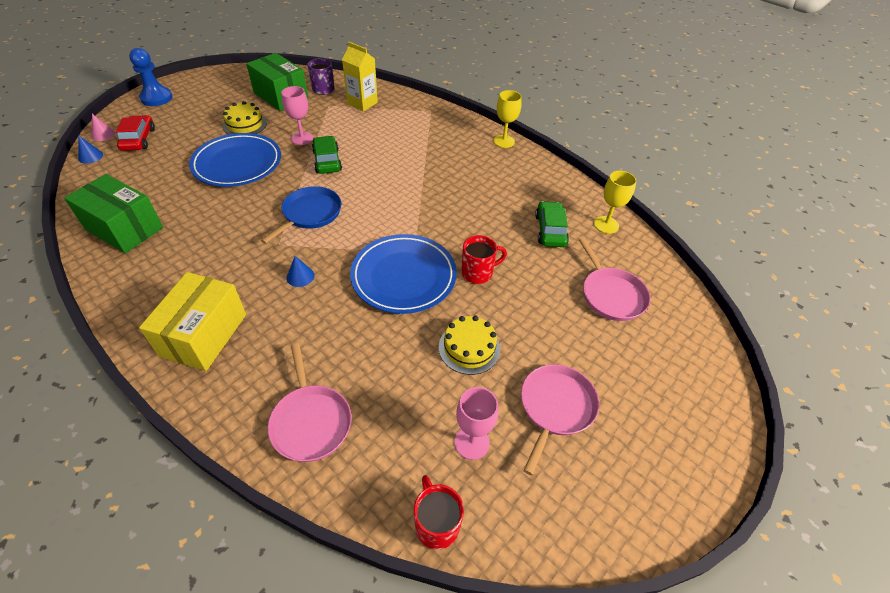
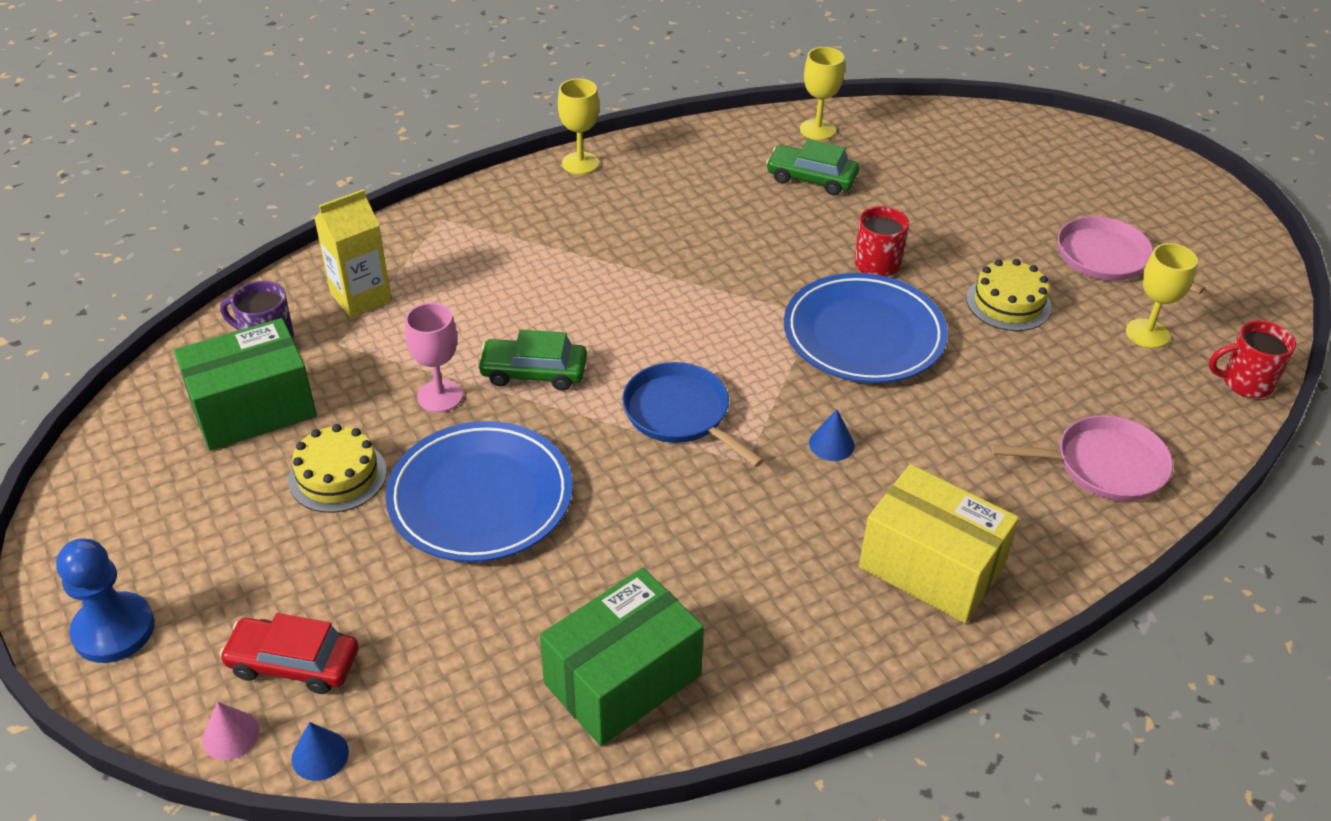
camera: 70 degrees left, 5 degrees down
pink goblet [455,387,498,460] -> yellow goblet [1126,243,1198,348]
pink pan [579,238,651,321] -> none

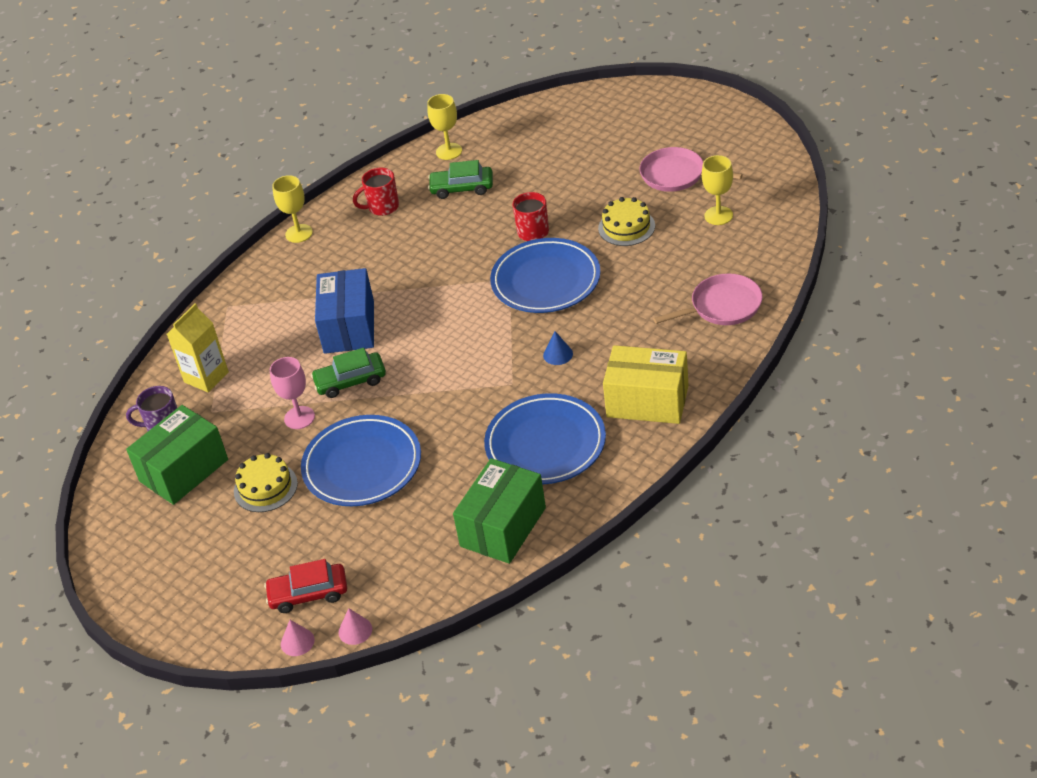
camera: 15 degrees left, 0 degrees up
blue pawn [56,538,155,663] -> none
blue cone [292,722,349,781] -> pink cone [339,608,372,645]
blue pan [622,362,764,467] -> none
red mug [1209,320,1296,398] -> red mug moved to [353,168,399,216]
none -> blue box [315,268,374,354]
none -> blue plate [484,393,606,484]

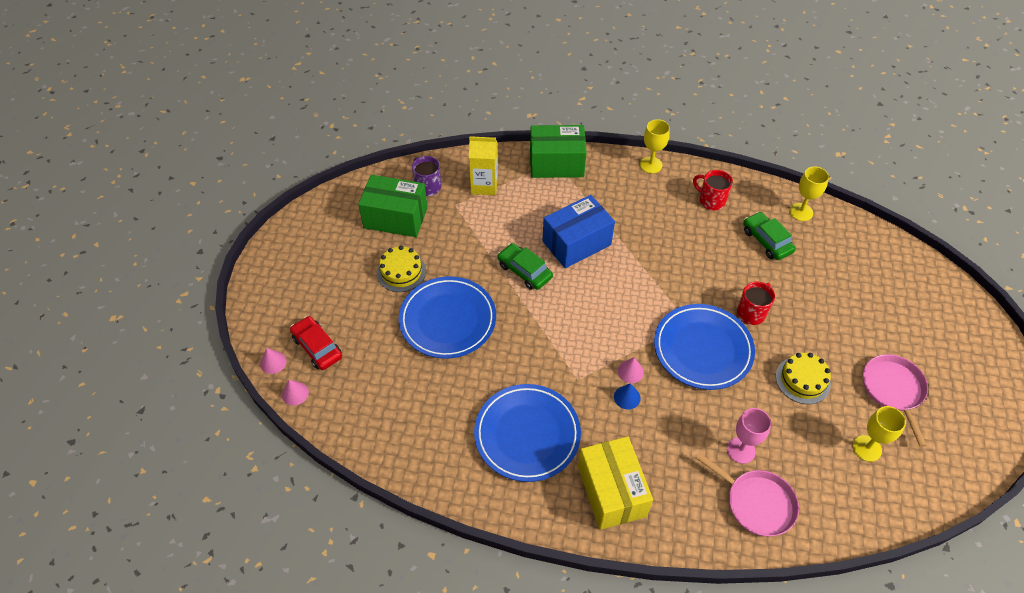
camera: 55 degrees right, 10 degrees up
pink goblet [270,357,315,429] -> pink goblet moved to [727,408,771,464]
green box [453,458,546,564] -> green box moved to [530,125,587,178]
none -> pink cone [618,357,644,383]

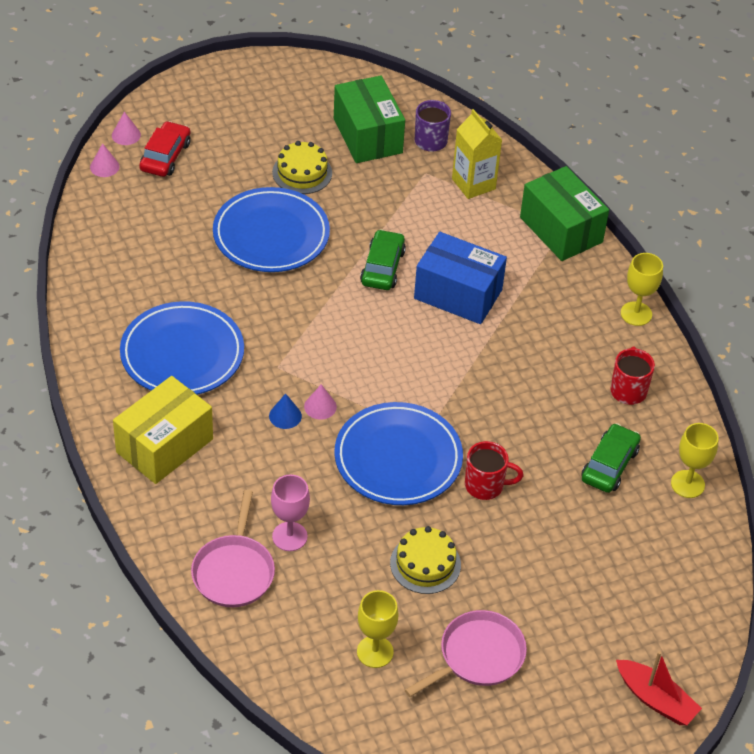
camera: 55 degrees right, 5 degrees down
none -> red boat [616,651,702,725]

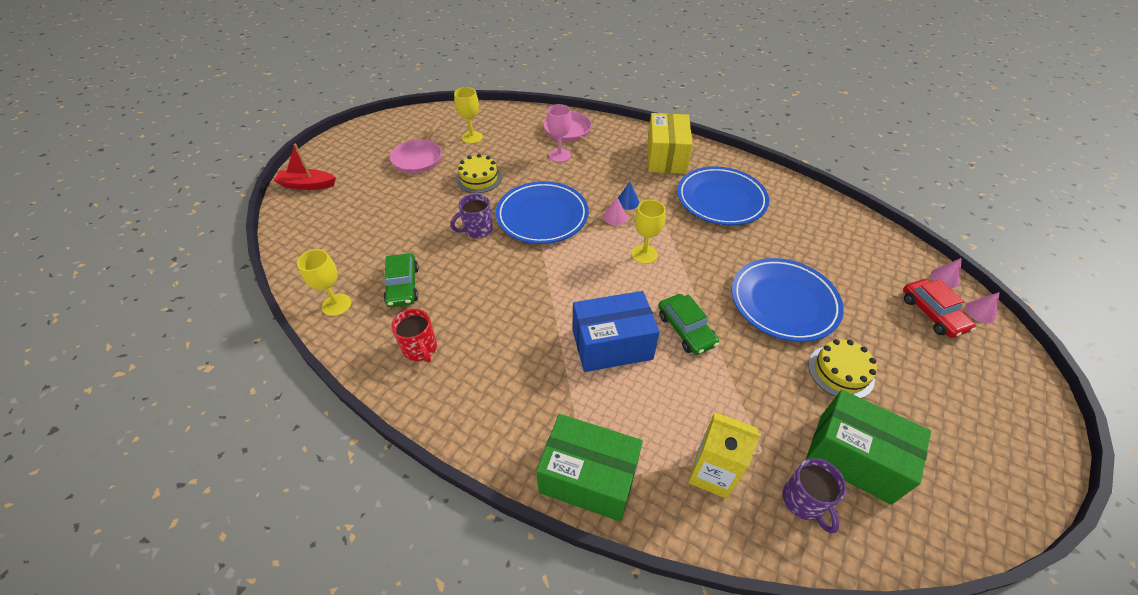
camera: 145 degrees right, 0 degrees up
red mug [465,441,523,500] -> purple mug [450,194,493,238]
yellow goblet [621,253,663,326] -> yellow goblet moved to [632,200,666,264]

